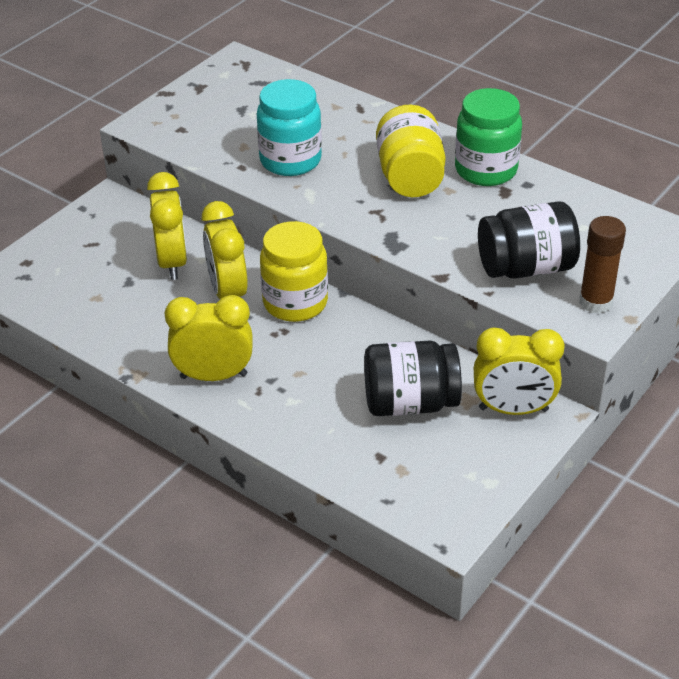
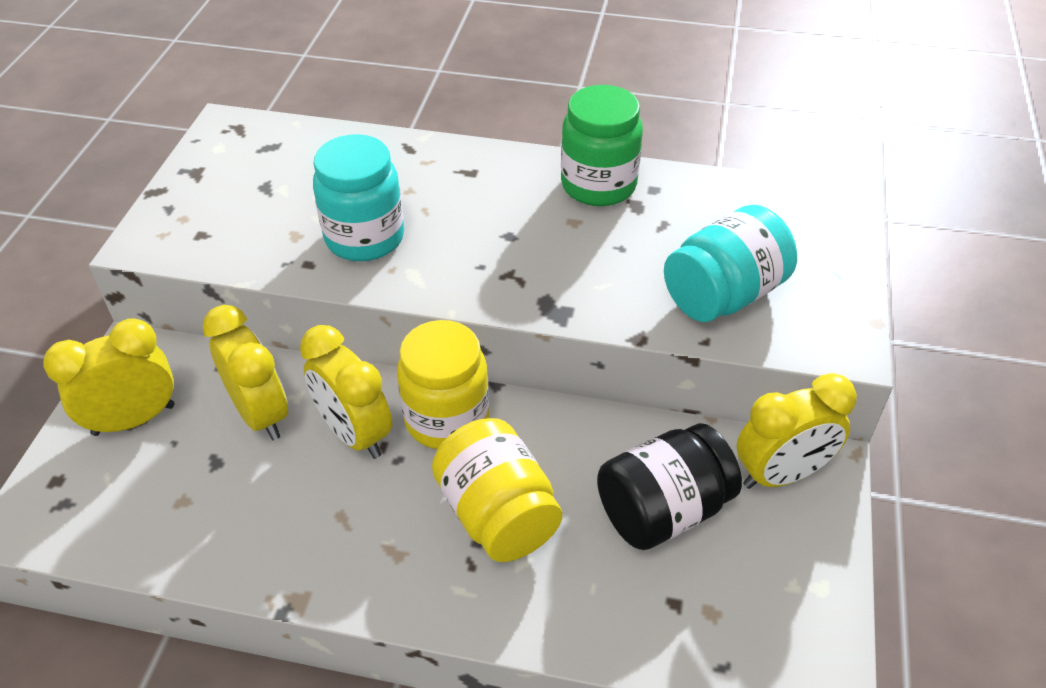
camera: 25 degrees left, 5 degrees up
yellow clock [164,295,252,381] -> yellow clock moved to [43,318,174,436]
yellow jar [376,105,446,197] -> yellow jar moved to [432,418,562,562]
black jar [478,201,580,279] -> turquoise jar [664,205,797,322]
brown glue stick [579,216,626,314] -> none

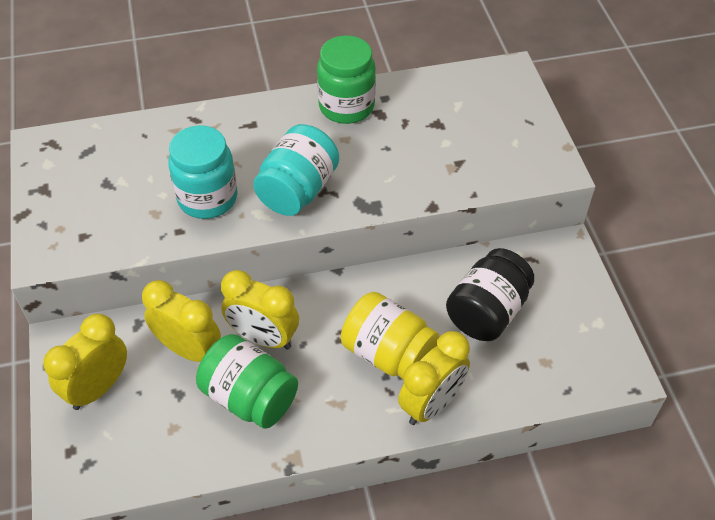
camera: 25 degrees left, 5 degrees up
yellow jar [397,320,489,449] -> none
turquoise jar [664,205,797,322] -> turquoise jar moved to [253,124,339,216]
yellow clock [737,373,857,489] -> yellow clock moved to [398,331,470,425]
none -> green jar [196,334,298,429]

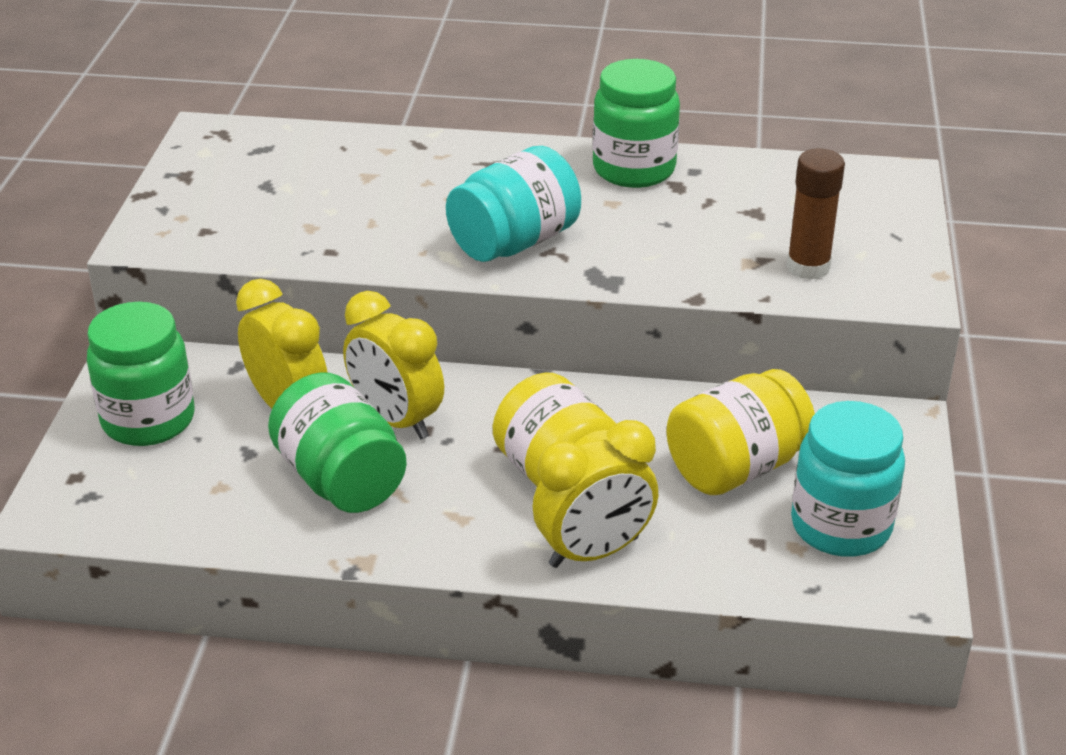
camera: 20 degrees right, 15 degrees down
yellow clock [43,314,127,410] -> green jar [87,302,195,446]
turquoise jar [168,125,238,219] -> turquoise jar moved to [791,401,905,557]
black jar [446,248,535,341] -> yellow jar [666,369,815,495]
none -> brown glue stick [787,149,845,280]

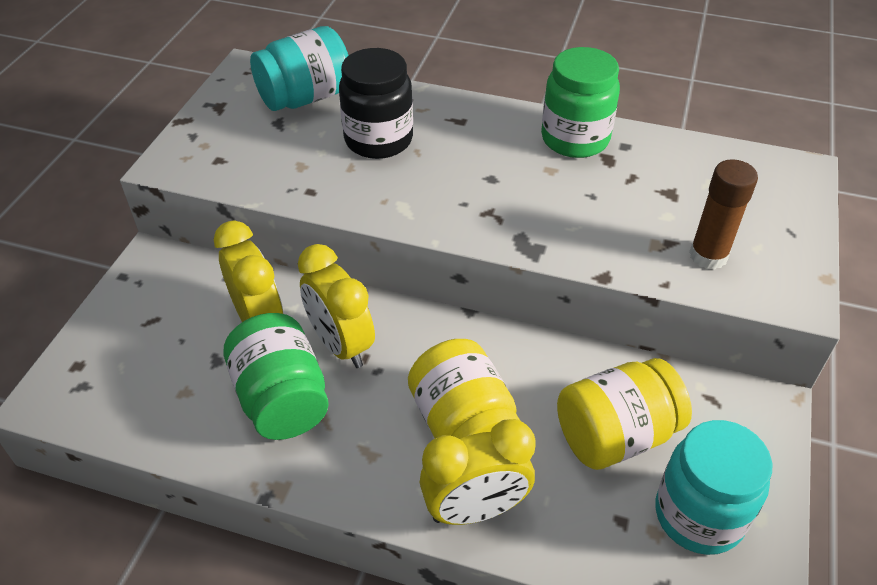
camera: 10 degrees right, 10 degrees up
green jar [87,302,195,446] -> none
turquoise jar [446,146,581,262] -> turquoise jar moved to [250,26,349,111]
none -> black jar [339,48,413,159]

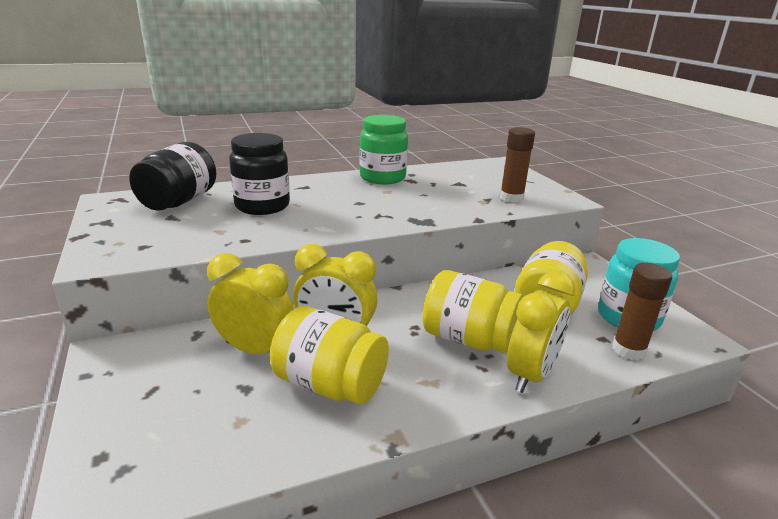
camera: 40 degrees left, 20 degrees down
green jar [223,313,329,440] -> yellow jar [270,306,389,404]
turquoise jar [250,26,349,111] -> black jar [129,142,216,211]
none -> brown glue stick [612,263,672,360]

